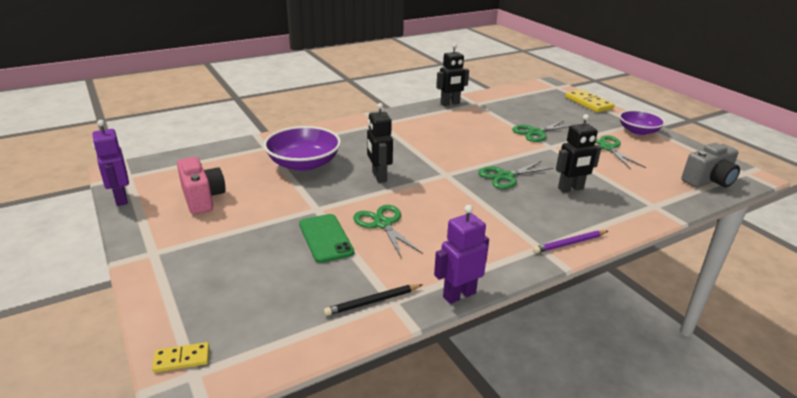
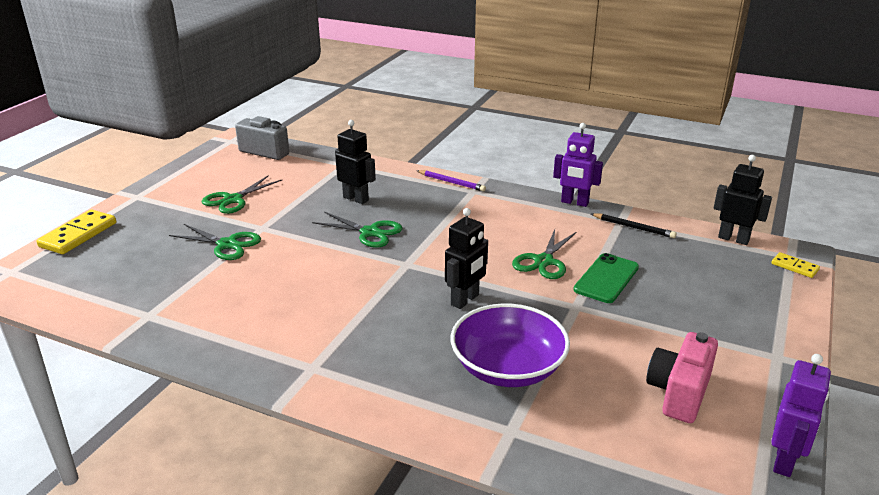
camera: 125 degrees left, 0 degrees up
black robot [436,44,469,106] -> black robot moved to [714,155,772,245]
purple bowl [619,110,665,135] -> none

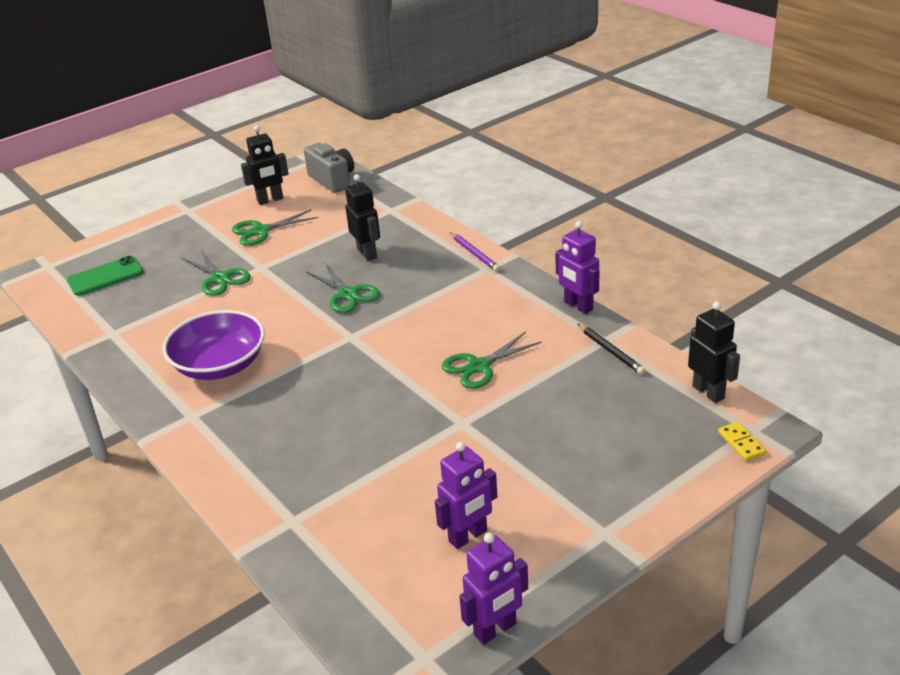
camera: 30 degrees right, 5 degrees up
yellow domino [36,209,116,254] -> none
black robot [445,208,488,309] -> black robot moved to [241,125,289,205]
purple bowl [451,304,570,387] -> purple bowl moved to [162,310,265,380]
green phone [573,253,639,303] -> green phone moved to [67,256,144,296]
pink camera [646,332,718,423] -> purple robot [435,442,497,549]

